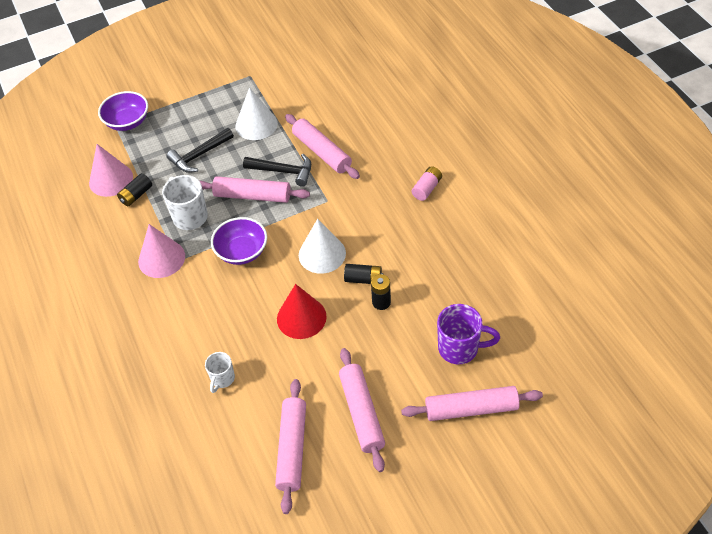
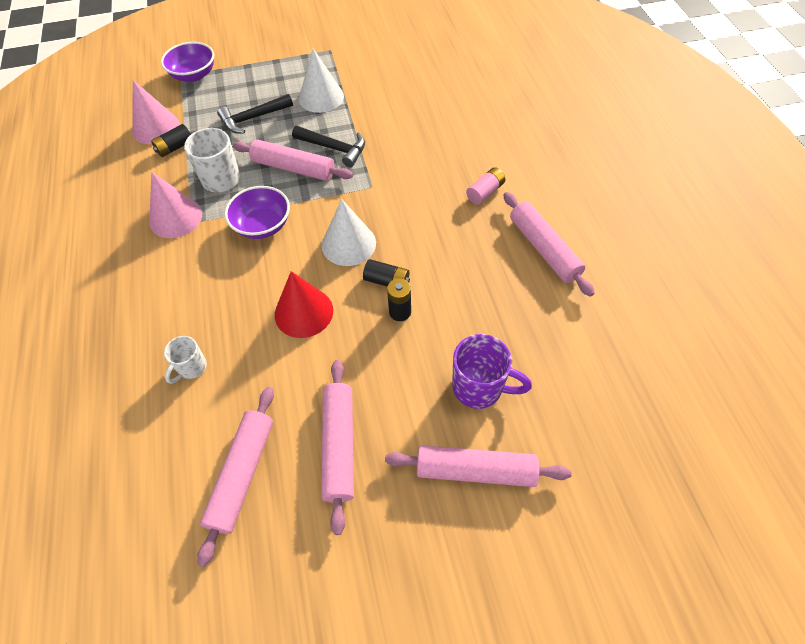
camera: 10 degrees right, 5 degrees up
pink rolling pin [285,114,360,179] -> pink rolling pin moved to [503,192,595,297]

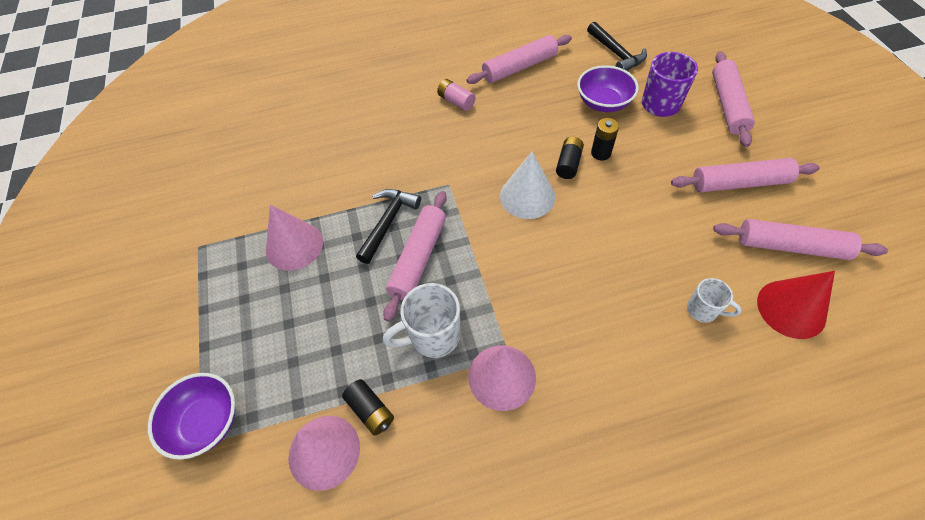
camera: 90 degrees left, 0 degrees up
black hammer [217,94,293,133] -> black hammer moved to [587,22,647,71]
purple bowl [225,186,290,239] -> purple bowl moved to [577,65,639,112]
red cone [275,271,333,338] -> red cone moved to [757,271,835,339]
white cone [299,49,344,113] -> pink cone [266,205,323,271]

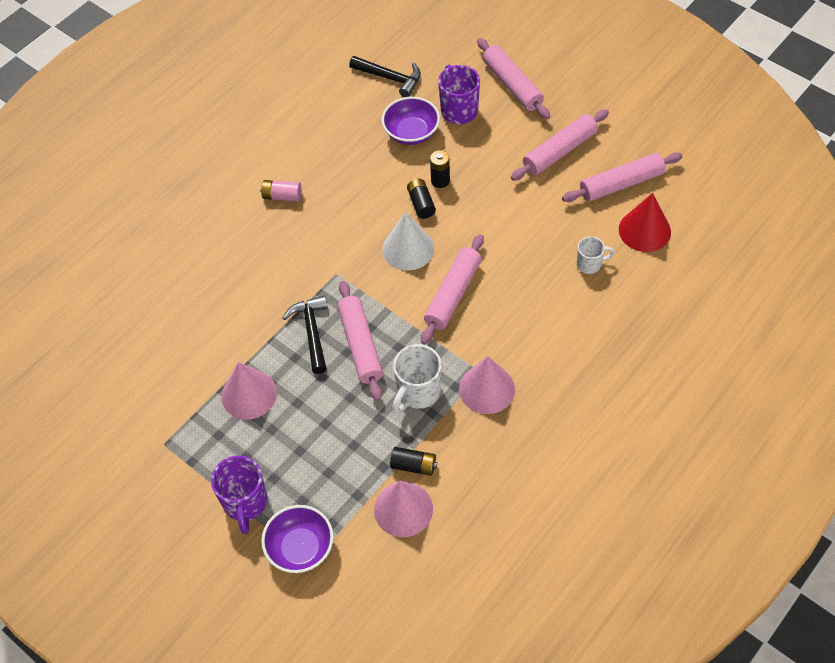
camera: 35 degrees left, 0 degrees up
pink rolling pin [467,35,572,84] -> pink rolling pin moved to [421,234,484,345]
none -> purple mug [211,455,267,534]

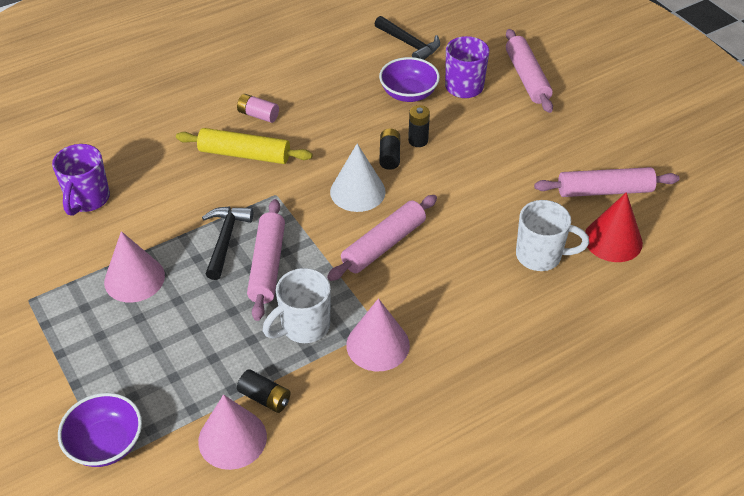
camera: 15 degrees right, 10 degrees down
purple mug [211,455,267,534] -> purple mug moved to [52,144,110,216]
pink rolling pin [511,109,609,181] -> none
white mug [577,236,615,274] -> white mug [516,200,589,271], size x1.66
none -> yellow rolling pin [176,128,313,164]

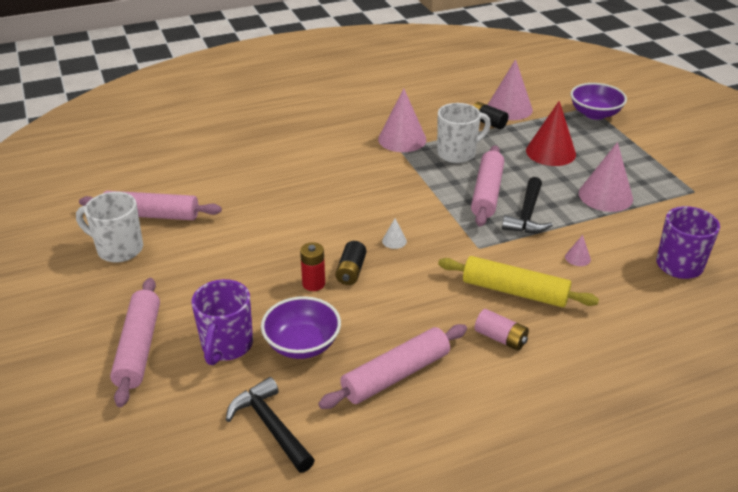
camera: 170 degrees left, 10 degrees down
pink rolling pin [327,195,437,281] -> pink rolling pin moved to [318,324,467,409]
white cone [330,144,386,212] -> white cone [382,219,407,249], size x0.43
black battery [408,105,430,147] -> red battery [300,242,325,291]
white mug [516,200,589,271] -> white mug moved to [76,192,143,262]
red cone [585,192,643,262] -> red cone moved to [526,101,576,166]
none -> pink cone [565,235,591,266]

